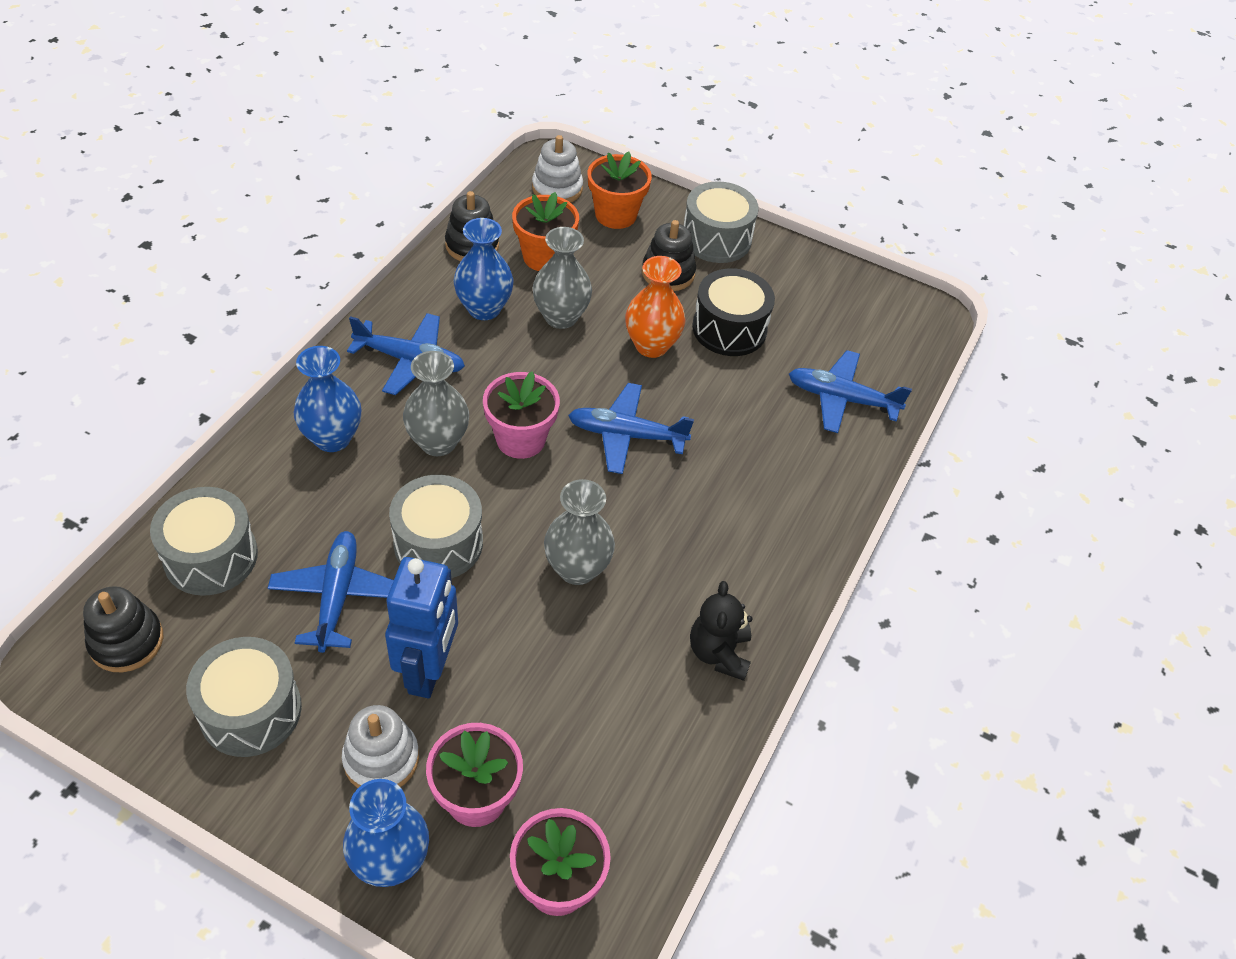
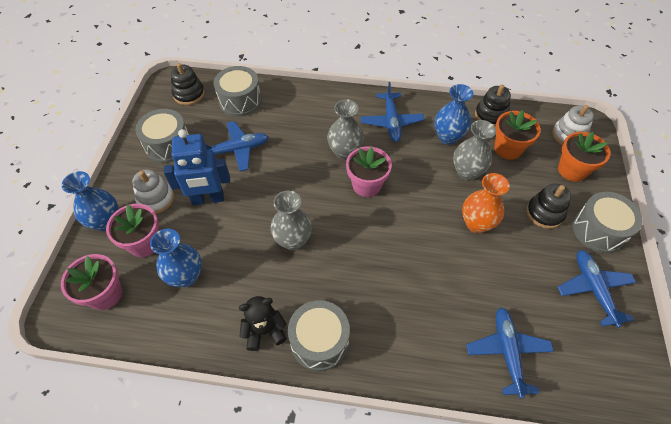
camera: 75 degrees right, 5 degrees up
blue vase [294,346,361,452] -> blue vase moved to [150,229,202,287]
grey drum [389,475,483,578] -> grey drum moved to [288,300,350,371]
blue plane [568,383,694,474] -> blue plane moved to [557,250,636,328]
black drum [692,268,775,356] -> none

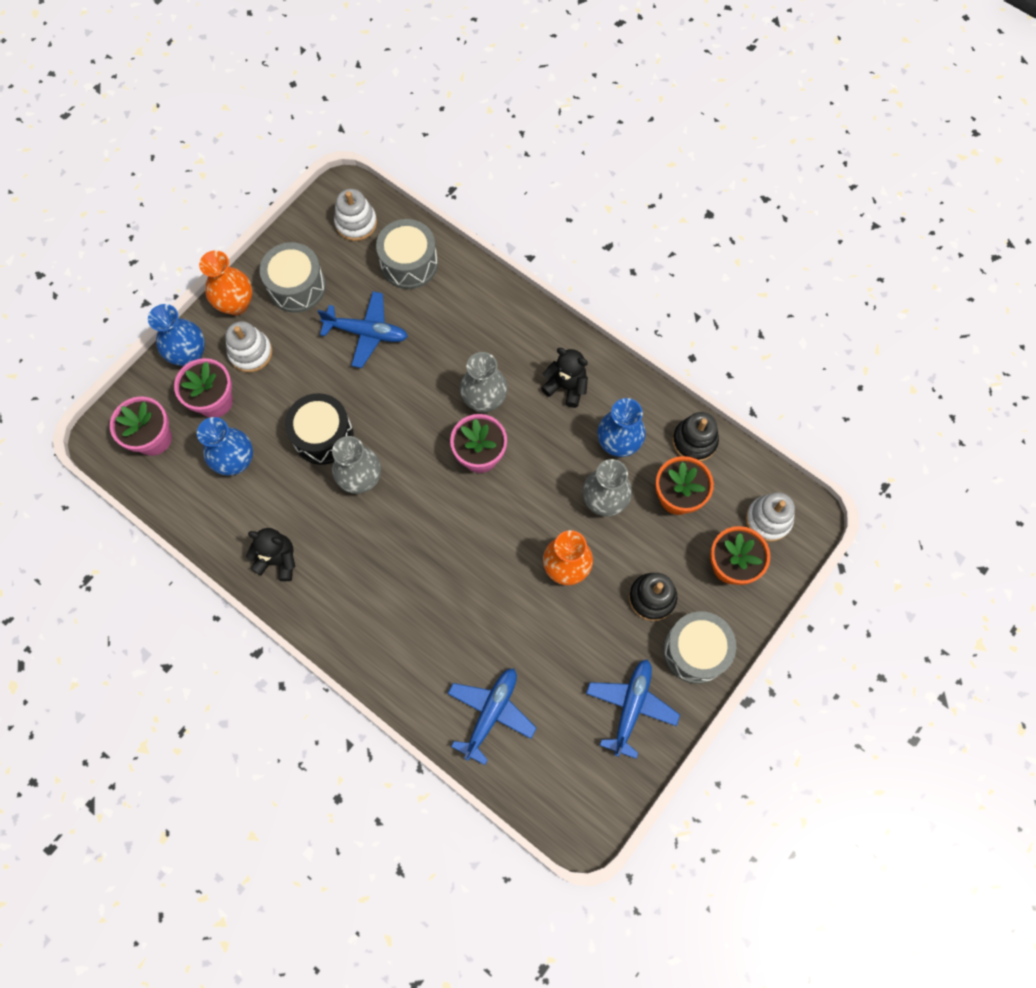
camera: 30 degrees right, 15 degrees up
blue robot [164,129,230,205] -> none
black stacking toy [171,63,205,105] -> white stacking toy [334,189,377,241]
grey drum [288,300,350,371] -> none
blue plane [361,82,424,142] -> black teddy bear [541,348,588,408]
none -> orange vase [199,250,252,315]
none -> black drum [285,393,354,465]

